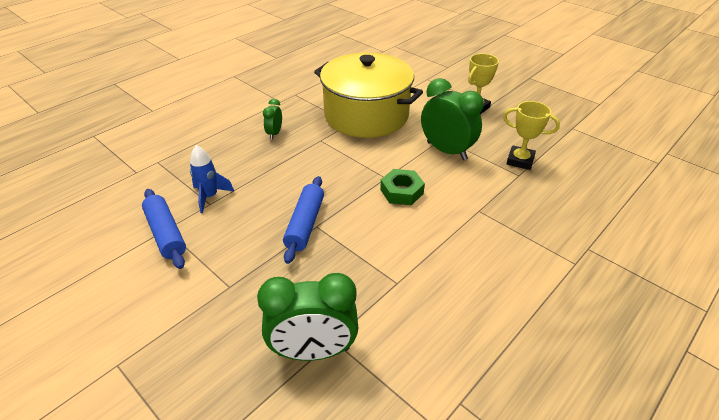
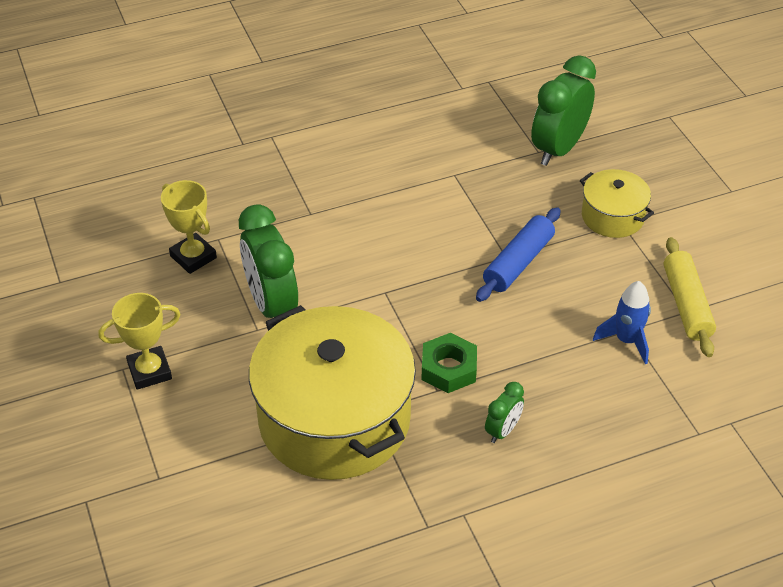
camera: 155 degrees left, 5 degrees up
blue rolling pin [142,189,186,269] -> yellow rolling pin [664,237,716,357]
green clock [257,273,358,361] -> green clock turned 75 degrees counterclockwise [531,55,596,166]
green nut [380,169,425,205] -> green nut moved to [421,333,477,393]
none -> yellow pot [580,169,654,238]

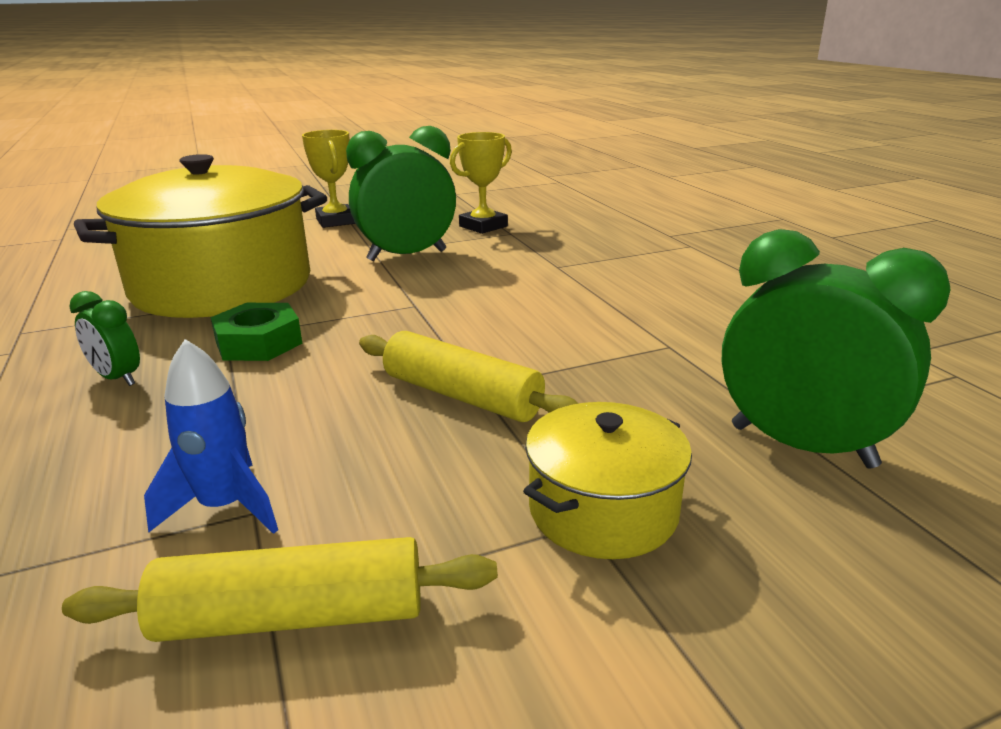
camera: 90 degrees right, 20 degrees down
blue rolling pin [476,207,561,302] -> yellow rolling pin [359,331,579,422]

